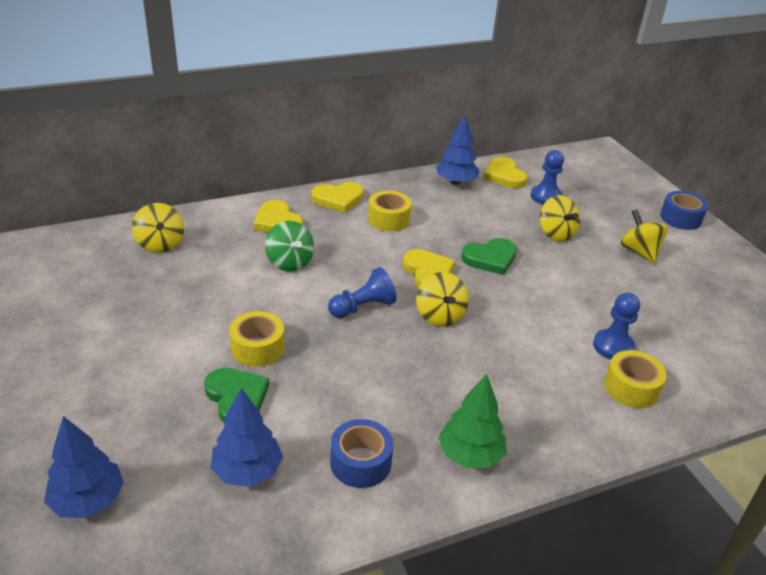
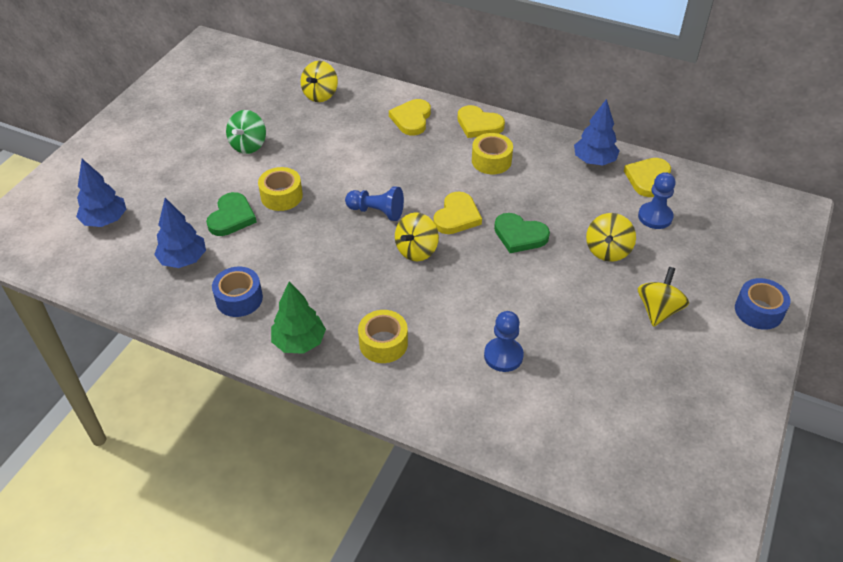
camera: 50 degrees right, 10 degrees up
green spinning top [265,221,314,272] -> green spinning top moved to [226,110,266,154]
yellow tape [604,350,667,408] -> yellow tape moved to [358,310,408,363]

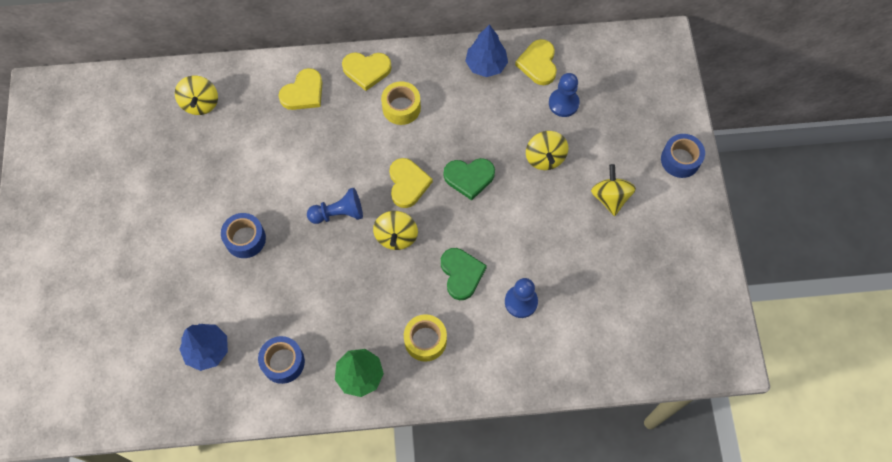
camera: 30 degrees left, 20 degrees up
blue tree [76,159,126,227] -> none
green heart [206,192,257,236] -> green heart moved to [441,248,487,300]
green spinning top [226,110,266,154] -> none
yellow tape [258,167,303,211] -> blue tape [221,213,266,258]
yellow heart [389,99,431,135] -> yellow heart turned 120 degrees counterclockwise [278,68,323,110]

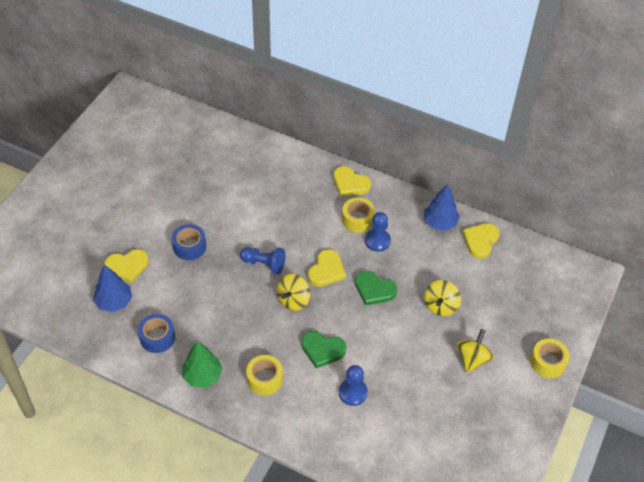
camera: 30 degrees right, 15 degrees down
yellow spinning top [175,76,218,115] -> none
yellow heart [278,68,323,110] -> yellow heart moved to [104,249,149,283]
green heart [441,248,487,300] -> green heart turned 90 degrees clockwise [301,331,346,369]
blue pawn [549,73,580,117] -> blue pawn moved to [365,212,391,252]
blue tape [661,134,705,178] -> yellow tape [530,338,570,378]

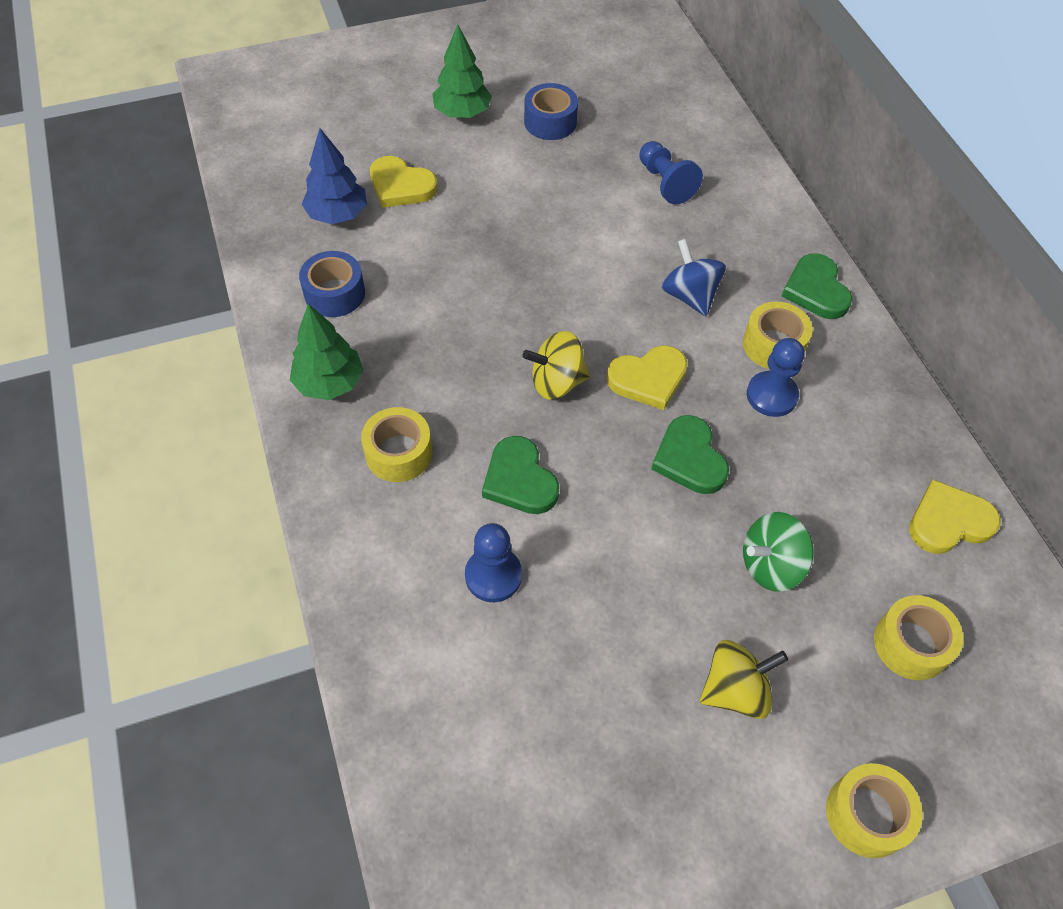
camera: 45 degrees right, 5 degrees up
blue tape [172,224,206,260] -> blue tape moved to [524,83,578,140]
blue pawn [240,247,286,274] -> blue pawn moved to [639,141,703,204]
yellow heart [333,166,371,197] -> green heart [782,254,852,319]
blue tree [424,184,460,231] -> none
yellow spinning top [424,280,461,316] -> green spinning top [743,512,814,592]
none -> green tree [432,24,492,118]
none -> blue spinning top [662,239,726,316]
none -> yellow tape [874,595,963,680]

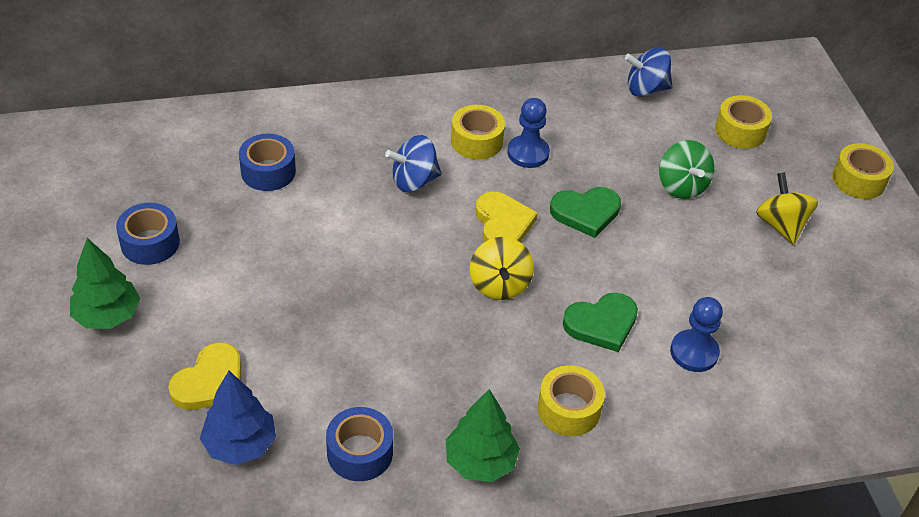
camera: 85 degrees left, 10 degrees down
blue pawn [639,141,703,204] -> blue tape [239,134,296,191]
green heart [782,254,852,319] -> none
yellow heart [909,480,1001,554] -> blue spinning top [625,47,672,97]

